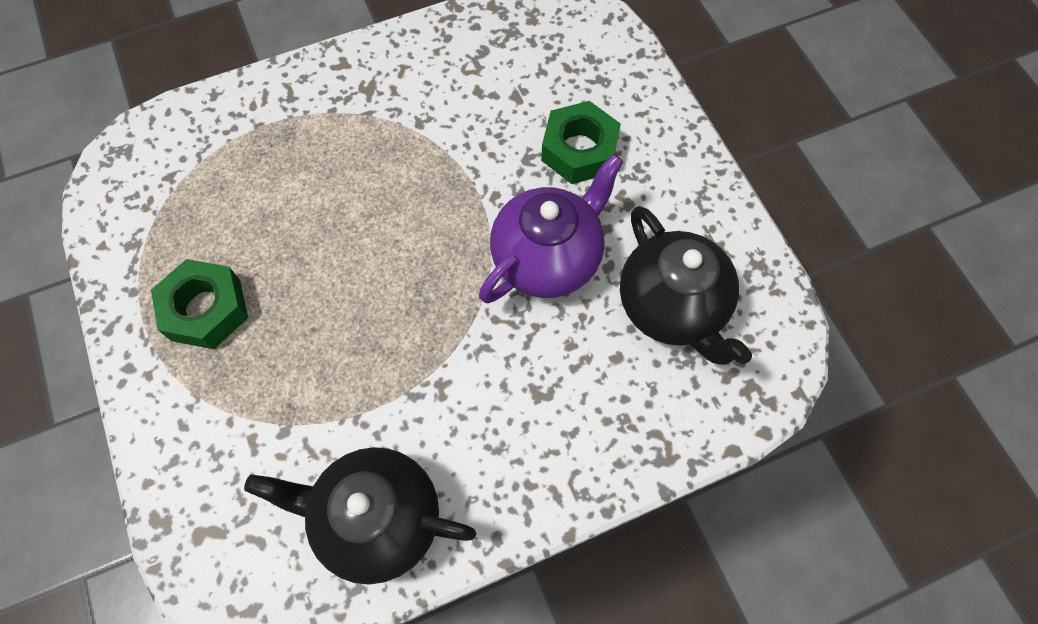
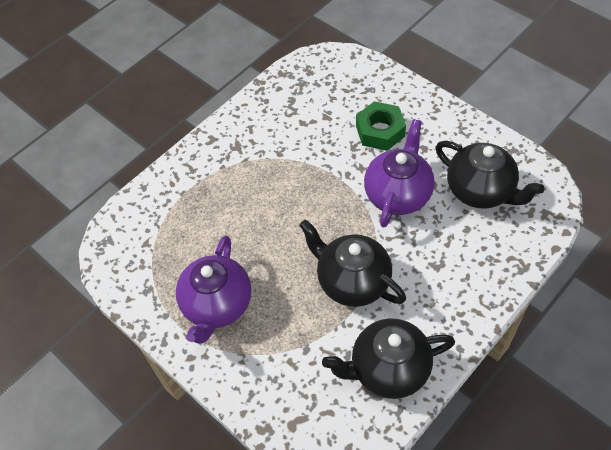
camera: 20 degrees left, 10 degrees down
green nut [151,259,248,349] -> purple teapot [176,235,252,344]
none -> black teapot [299,219,406,307]

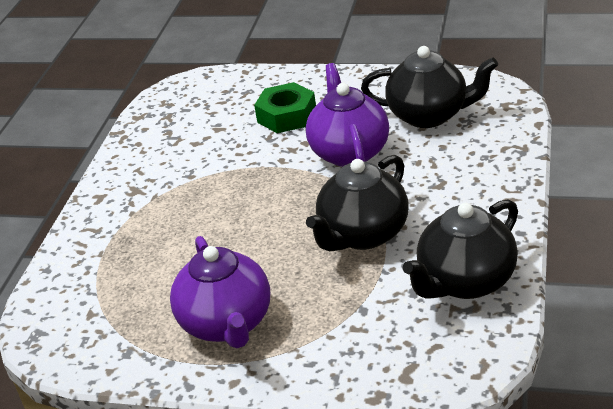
camera: 30 degrees left, 20 degrees down
black teapot [299,219,406,307] -> black teapot turned 60 degrees counterclockwise [306,155,408,251]

